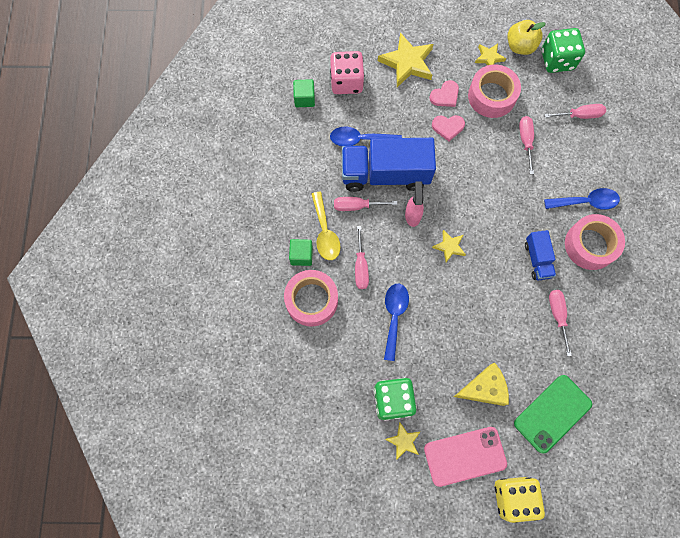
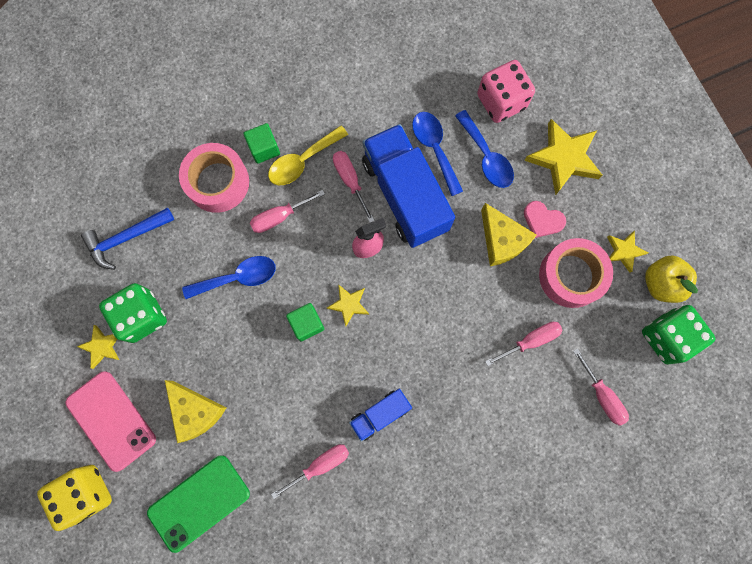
camera: 65 degrees right, 5 degrees up
green cube [293,79,315,107] -> green cube moved to [286,303,324,341]
pink heart [432,115,465,141] -> yellow cheese [481,203,537,266]
green phone [514,375,592,453] -> green phone turned 60 degrees counterclockwise [147,455,250,553]
blue spoon [544,188,620,210] -> blue spoon moved to [455,110,514,188]
pink tape [565,214,625,270] -> none
none -> blue hammer [81,208,174,270]

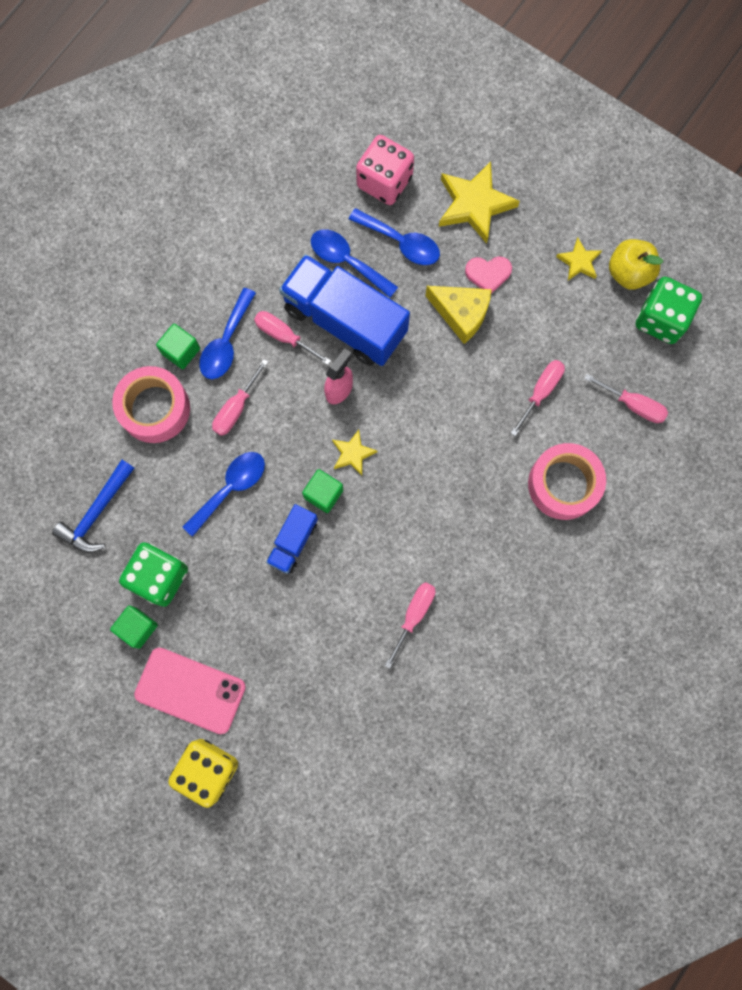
camera: 30 degrees left, 0 degrees up
yellow star [77,325,119,369] -> green cube [110,605,158,649]
green phone [147,455,250,553] -> none
yellow cheese [165,380,227,443] -> none
yellow spoon [268,125,348,185] -> blue spoon [199,288,256,380]
blue truck [349,389,412,442] -> blue truck moved to [266,504,318,574]
pink tape [539,238,613,308] -> pink tape moved to [528,443,606,520]

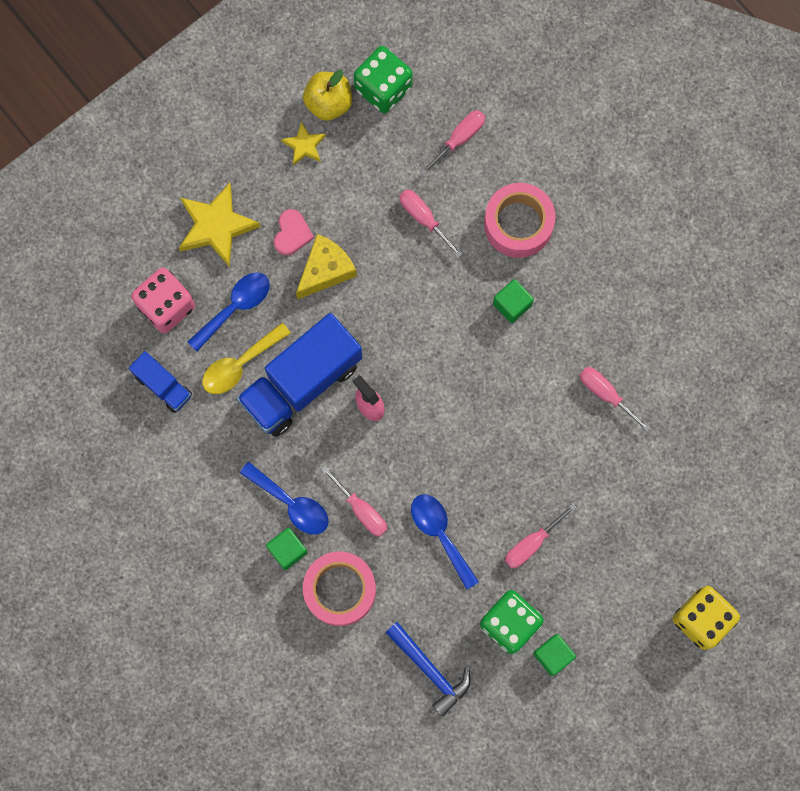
camera: 75 degrees left, 0 degrees up
pink phone [134,648,246,734] -> none
pink screwdriver [254,311,331,365] -> pink screwdriver moved to [505,503,577,568]
blue truck [266,504,318,574] -> blue truck moved to [129,351,192,413]
green cube [302,469,343,513] -> green cube moved to [493,279,534,323]
blue spoon [311,229,398,298] -> yellow spoon [202,323,291,394]
yellow star [332,430,378,476] -> none

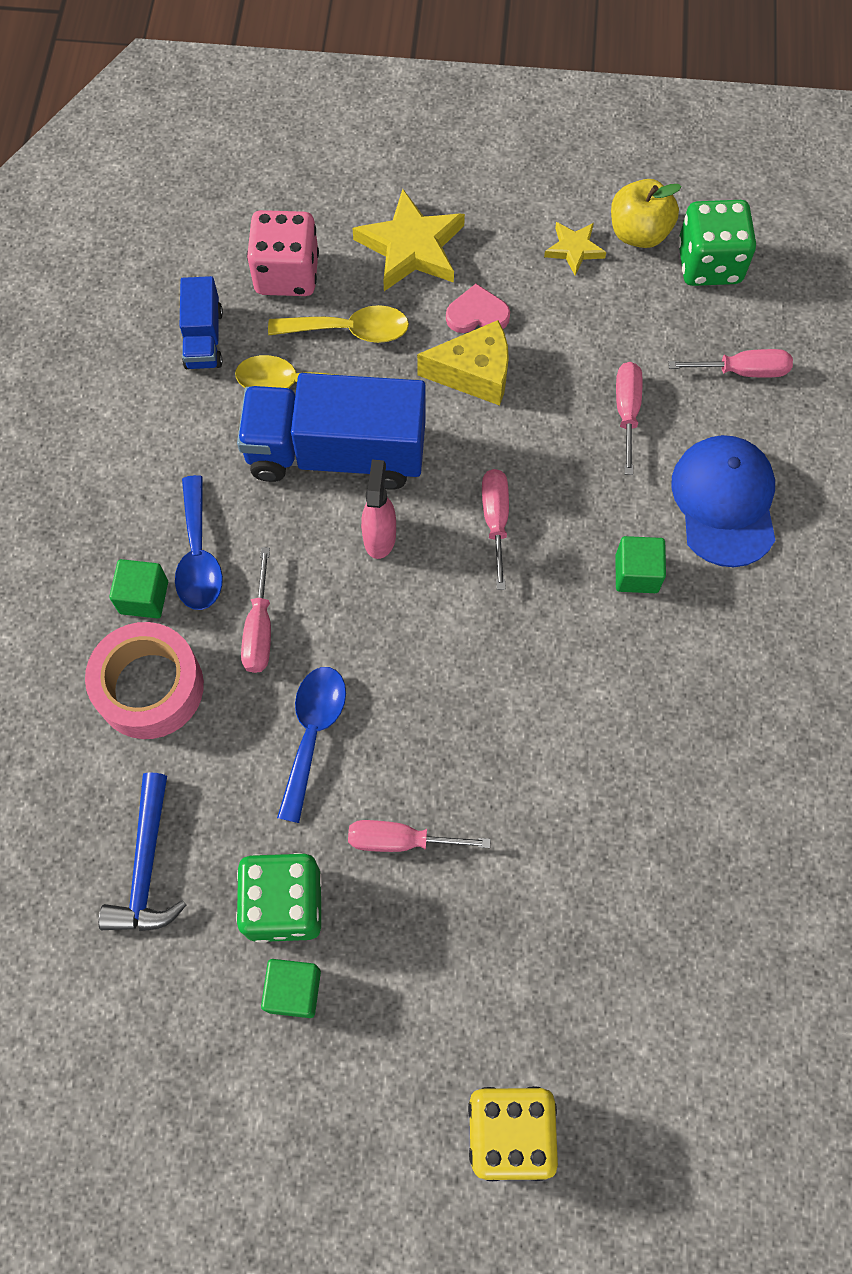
camera: 45 degrees right, 10 degrees down
blue spoon [187,273,270,351] -> yellow spoon [268,305,409,343]
pink heart [274,209,314,255] -> pink heart turned 150 degrees counterclockwise [446,284,510,333]
pink tape [484,183,555,258] -> blue cap [671,435,775,567]
pink screwdriver [580,367,651,432] -> pink screwdriver moved to [482,469,509,590]

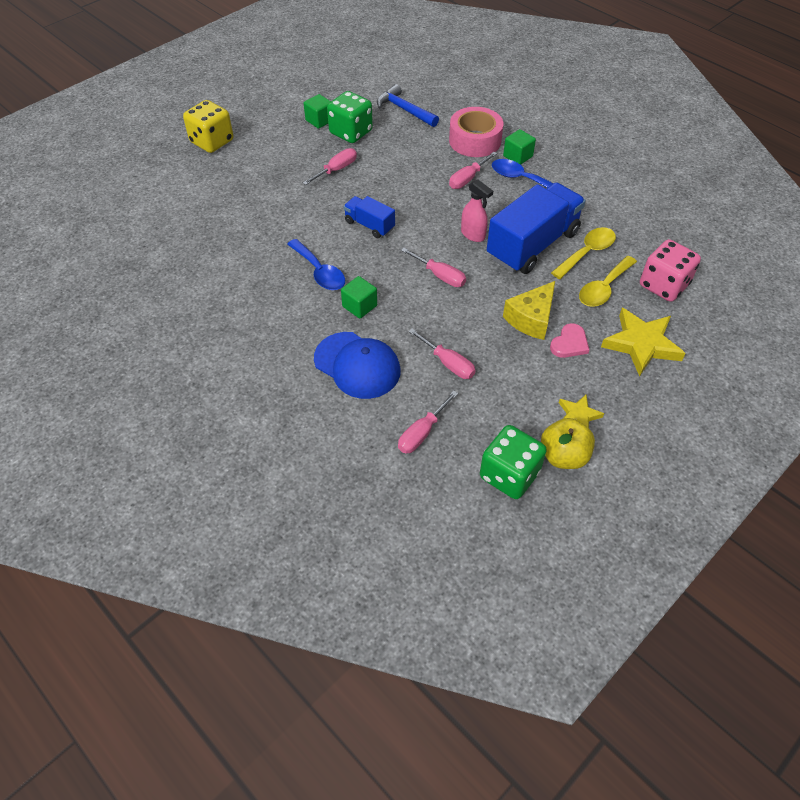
camera: 130 degrees right, 15 degrees down
blue truck [180,276,223,369] -> blue truck moved to [343,196,395,238]
pink screwdriver [241,547,271,673] -> pink screwdriver turned 90 degrees counterclockwise [449,152,497,189]
blue spoon [277,667,346,823] -> blue spoon moved to [287,239,345,290]

